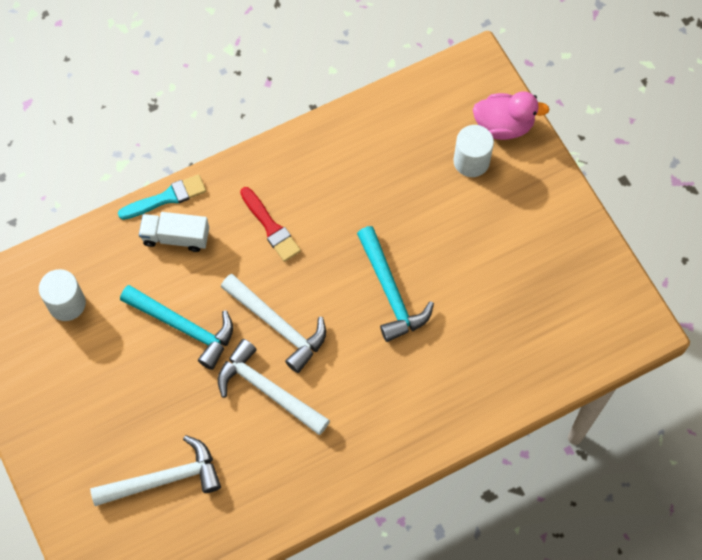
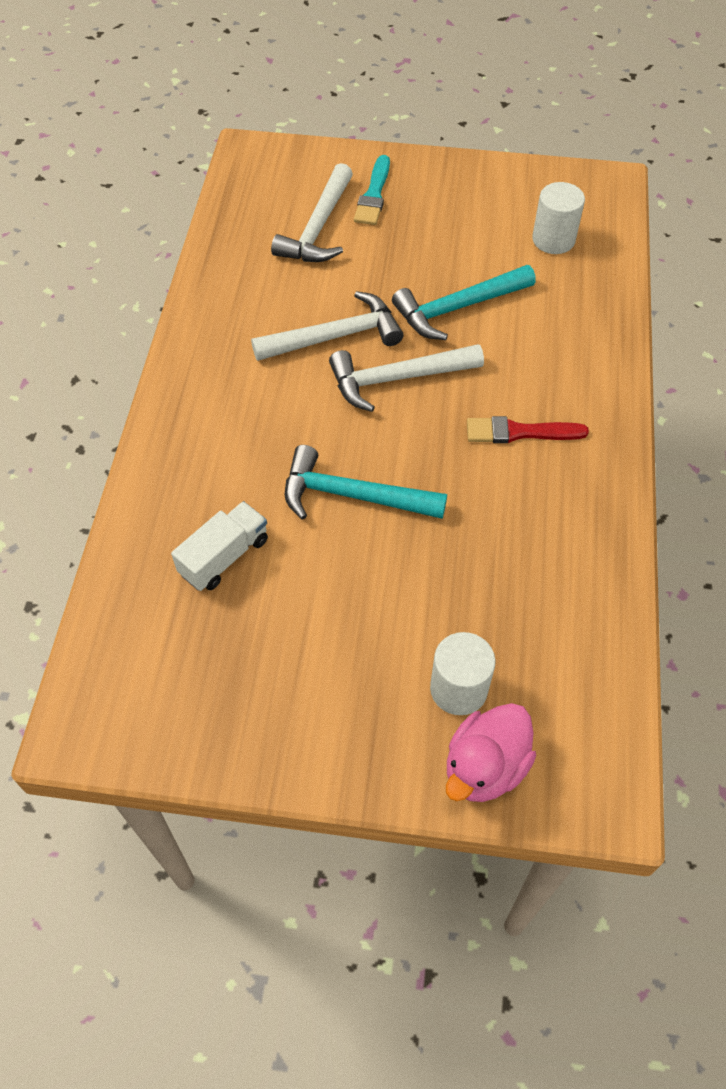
camera: 125 degrees right, 10 degrees down
turquoise brush [118,174,206,220] -> turquoise brush moved to [354,155,390,225]
white truck [139,212,209,252] -> white truck moved to [171,501,268,591]

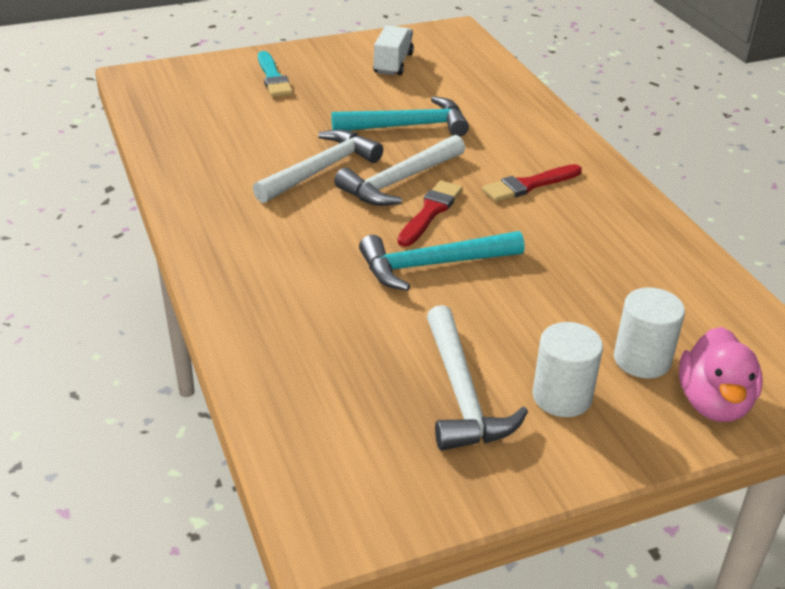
camera: 30 degrees left, 20 degrees down
white truck [171,501,268,591] -> white truck moved to [373,25,414,75]
white hammer [271,163,353,262] -> white hammer moved to [426,305,528,451]
turquoise hammer [392,265,536,340] -> turquoise hammer turned 135 degrees counterclockwise [331,96,469,137]
white cylinder [532,182,585,254] -> white cylinder moved to [532,322,603,417]
none -> red brush [397,180,463,247]

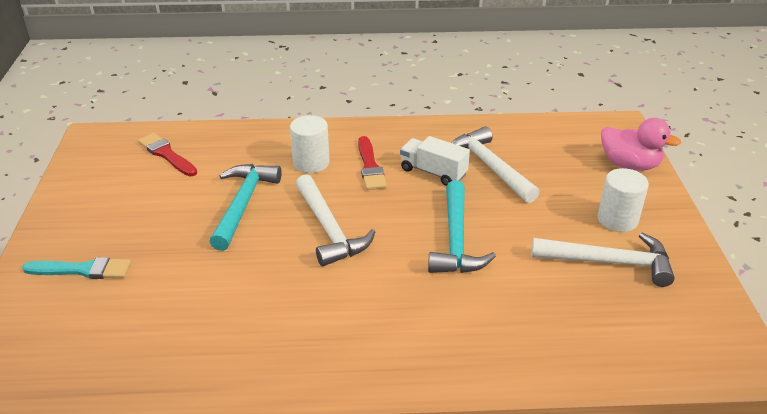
camera: 70 degrees left, 0 degrees up
white hammer [253,129,383,203] -> white hammer moved to [451,126,540,203]
white truck [373,25,414,75] -> white truck moved to [400,136,470,186]
red brush [397,180,463,247] -> red brush moved to [138,133,197,176]
white cylinder [614,287,685,378] -> white cylinder moved to [290,115,330,173]

